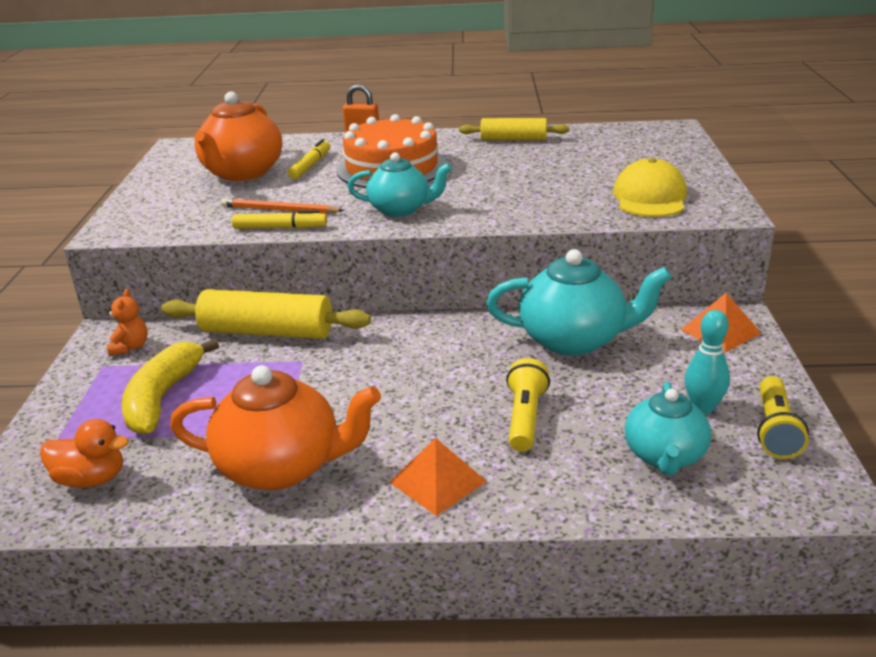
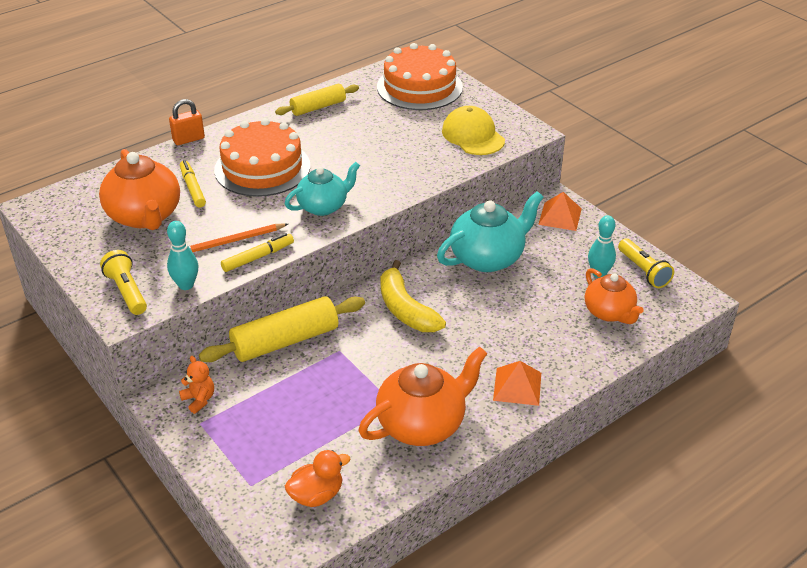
camera: 40 degrees left, 10 degrees up
yellow banana [121,338,219,435] -> yellow banana moved to [380,260,446,332]
yellow flashlight [506,358,550,452] -> yellow flashlight moved to [100,250,147,315]
turquoise teapot [625,382,711,476] -> orange teapot [585,268,644,324]
none -> turquoise bowling pin [167,221,198,290]
none -> orange cake [377,43,463,110]

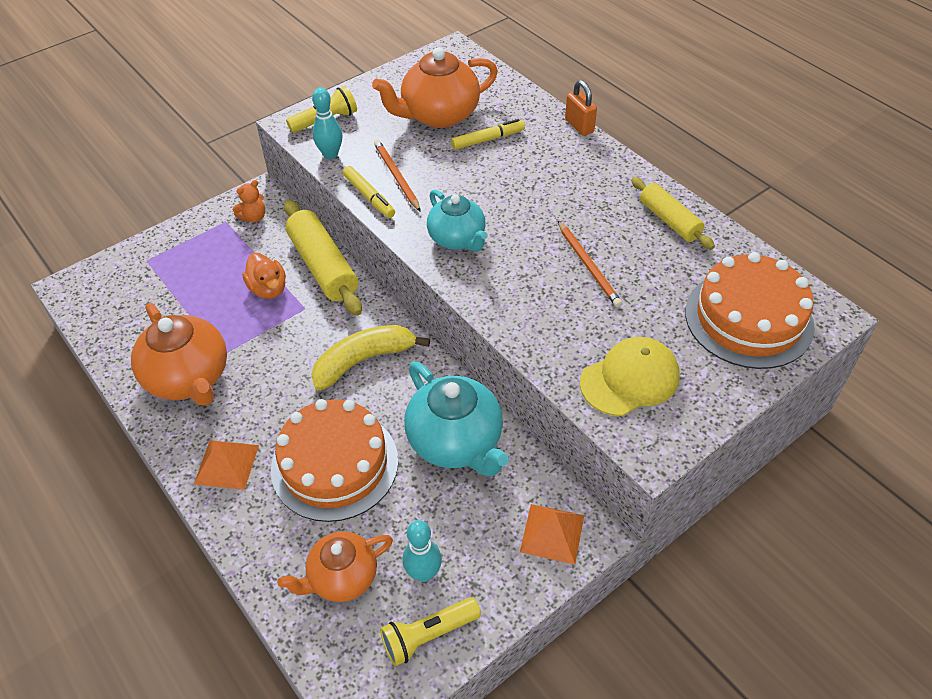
camera: 90 degrees right, 10 degrees up
orange cake [214,118,310,197] -> orange cake moved to [271,399,398,522]
orange duck [285,450,350,507] -> orange duck moved to [242,253,286,299]
none -> orange pencil [558,221,622,307]

